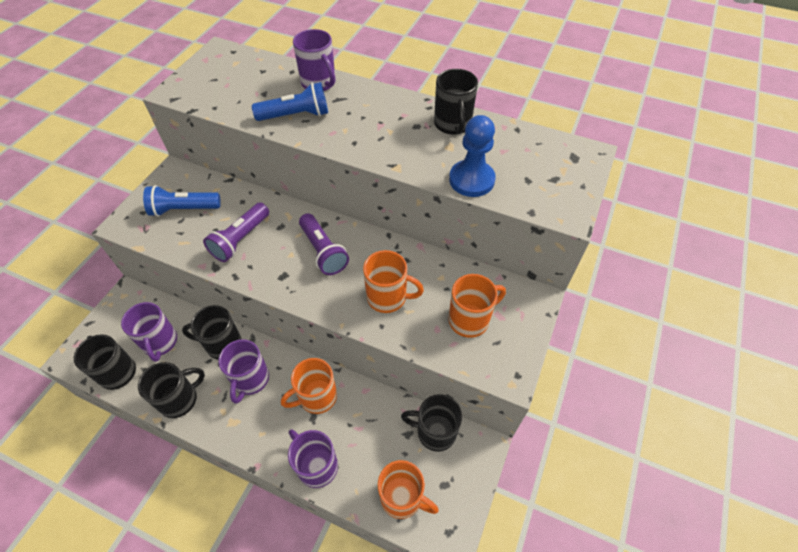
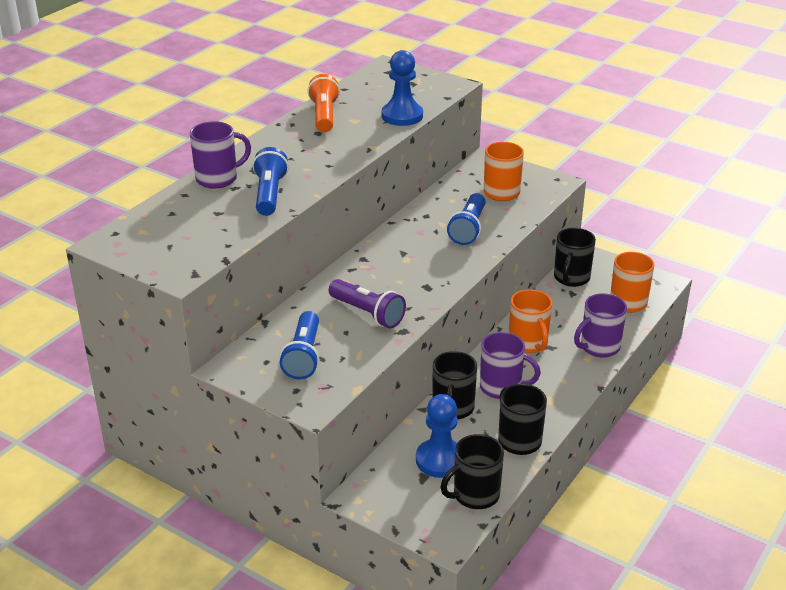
camera: 80 degrees left, 20 degrees down
purple mug [121,302,177,362] -> blue pawn [416,394,458,478]
purple flashlight [299,213,349,275] -> none
orange mug [363,250,424,313] -> blue flashlight [447,193,486,245]
black mug [434,69,478,135] -> orange flashlight [307,74,340,132]

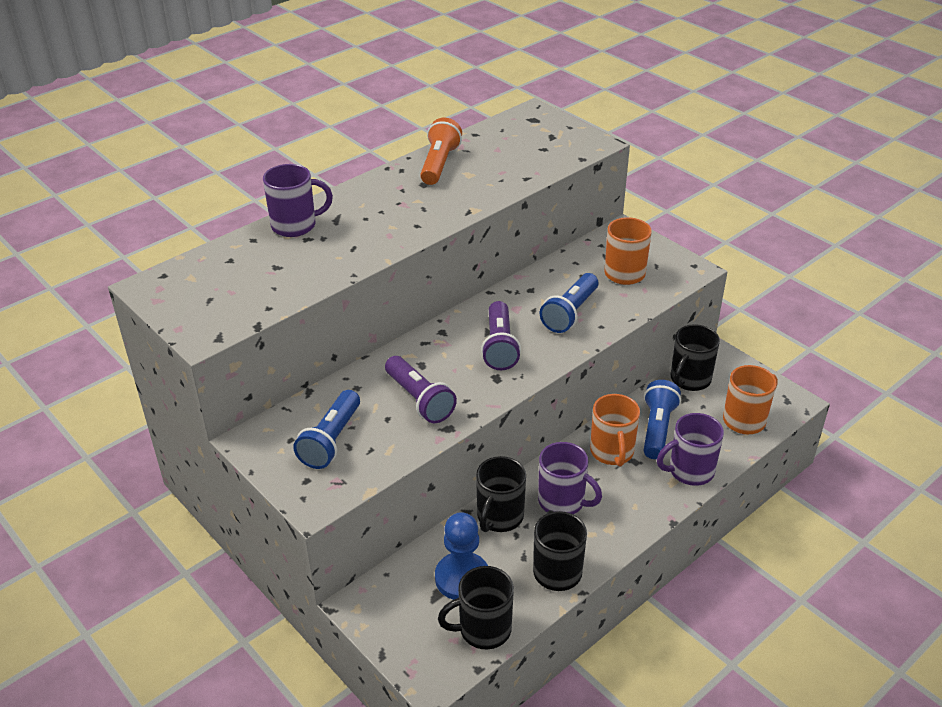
camera: 15 degrees right, 5 degrees up
blue flashlight [252,147,289,216] -> blue flashlight moved to [644,380,681,459]
blue pawn [382,50,423,126] -> none
none -> purple flashlight [481,301,521,370]

